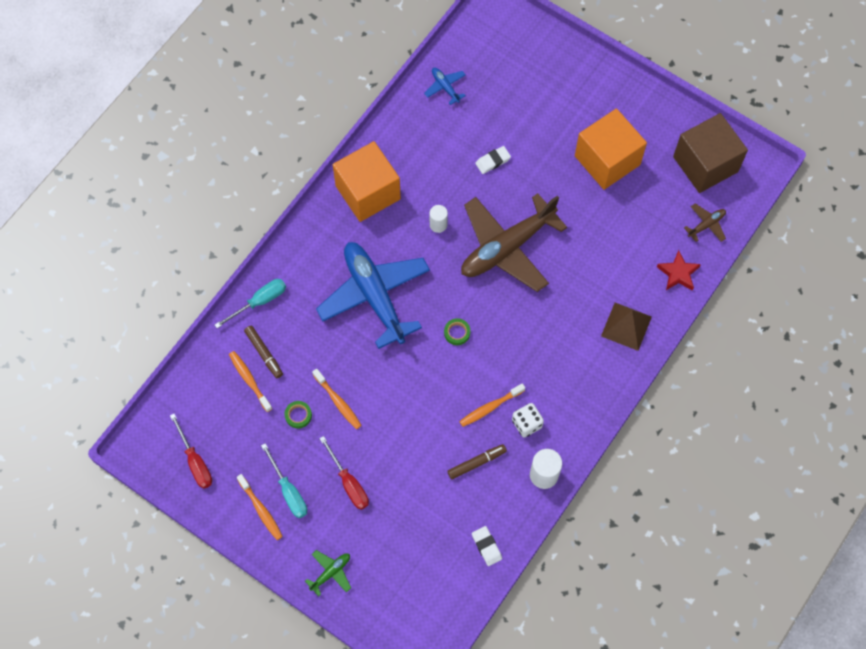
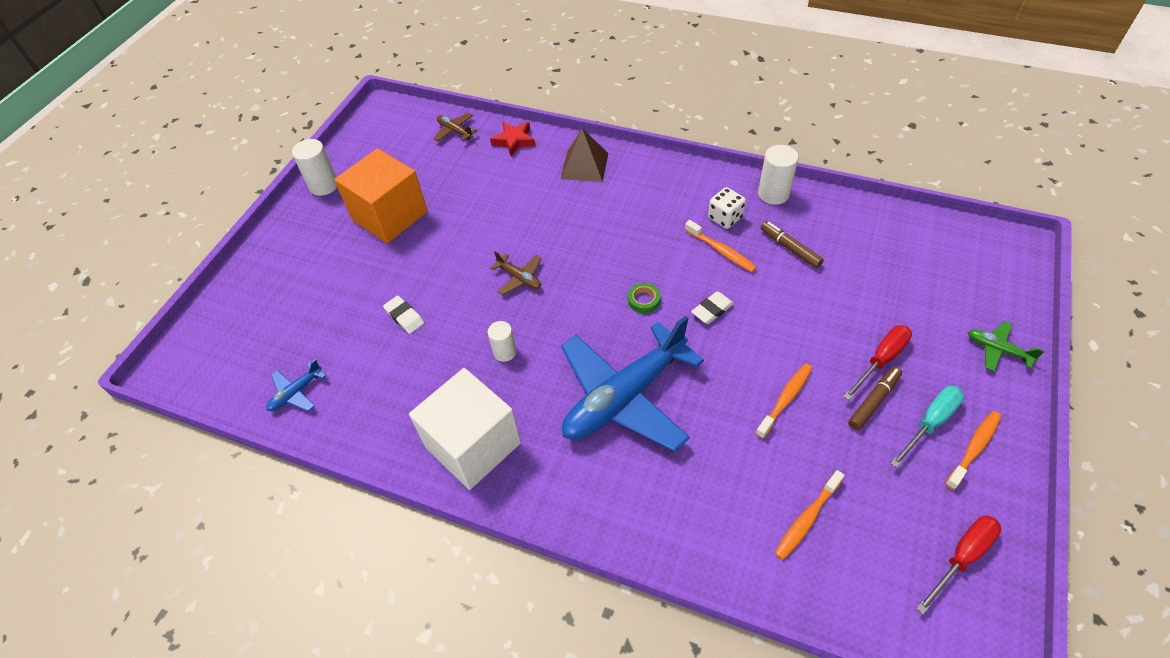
camera: 100 degrees left, 15 degrees down
turquoise screwdriver [215,279,286,328] -> none
brown marker [244,326,283,378] -> brown marker moved to [848,366,902,430]
green tape [285,401,312,429] -> none
orange cube [333,141,401,222] -> white cube [409,368,521,490]
brown plane [461,193,567,292] -> brown plane [490,251,542,295], size x0.41
white eraser [472,526,502,566] -> white eraser moved to [691,291,734,324]
brown cube [673,113,748,193] -> none
none -> white cylinder [292,139,337,196]

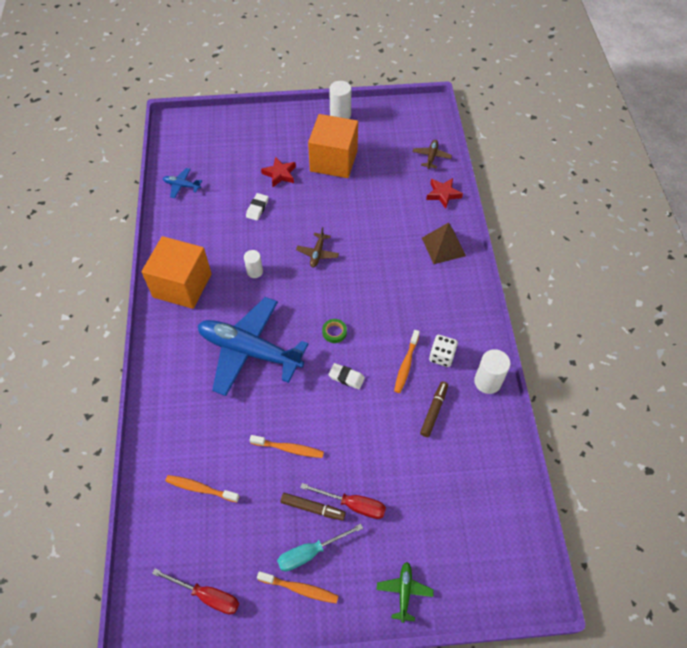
camera: 60 degrees right, 5 degrees up
white cube [409,368,521,490] -> orange cube [141,236,212,309]
turquoise screwdriver [890,386,964,468] -> turquoise screwdriver turned 135 degrees clockwise [277,524,363,572]
none -> red star [261,157,296,187]

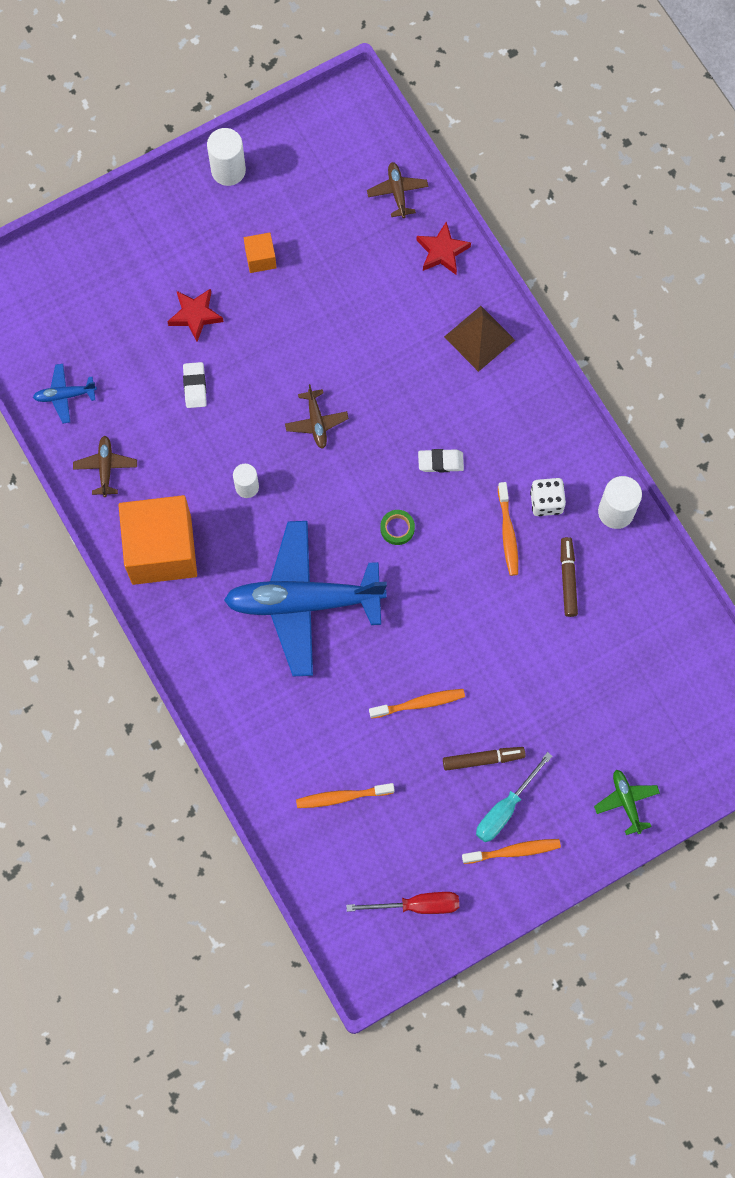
camera: 25 degrees left, 15 degrees up
red screwdriver [300,483,386,519] -> none
orange cube [308,114,358,178] -> orange cube [244,233,277,273], size x0.43
white eraser [328,363,365,389] -> white eraser moved to [418,449,464,472]
none -> brown plane [73,436,137,497]

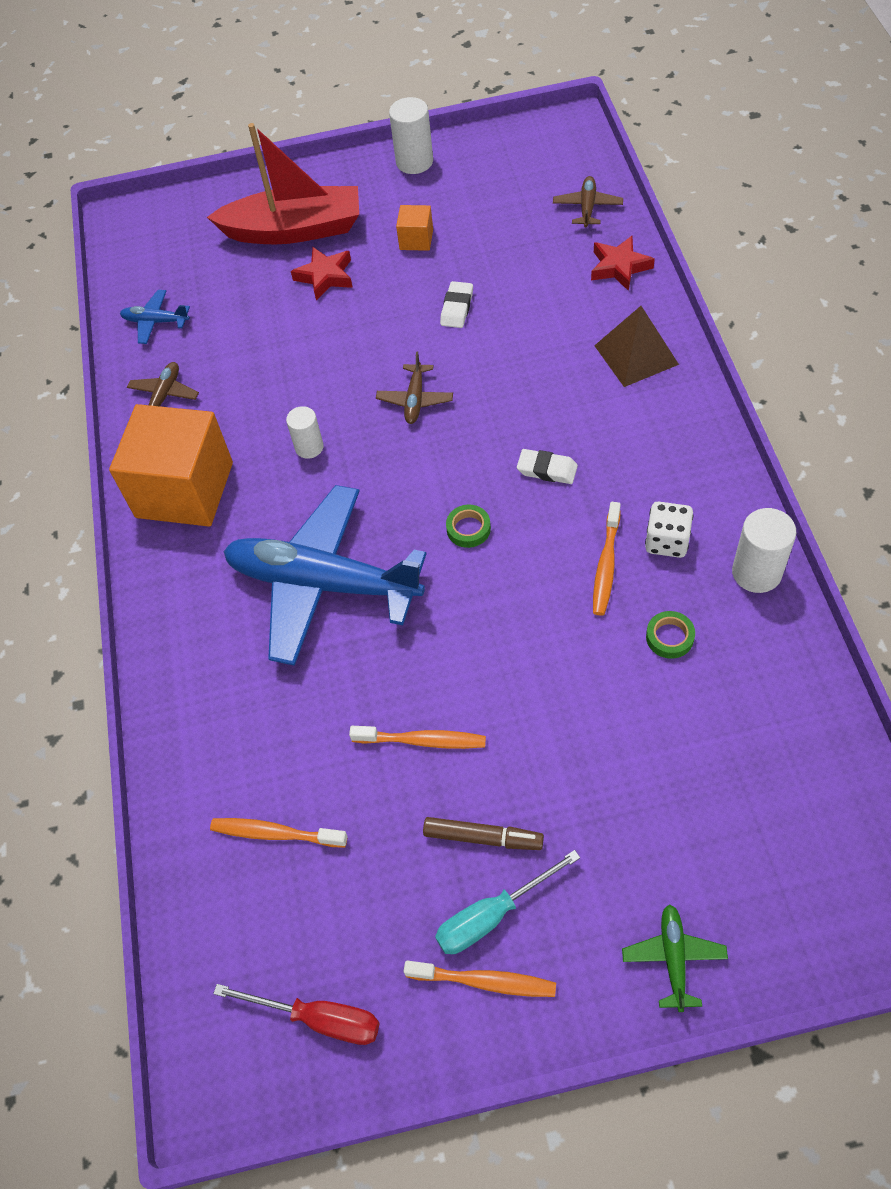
camera: 25 degrees right, 15 degrees down
white eraser [183,362,207,408] -> white eraser moved to [440,281,473,328]
brown marker [561,537,578,617] -> green tape [646,611,695,659]
none -> red boat [207,123,359,244]

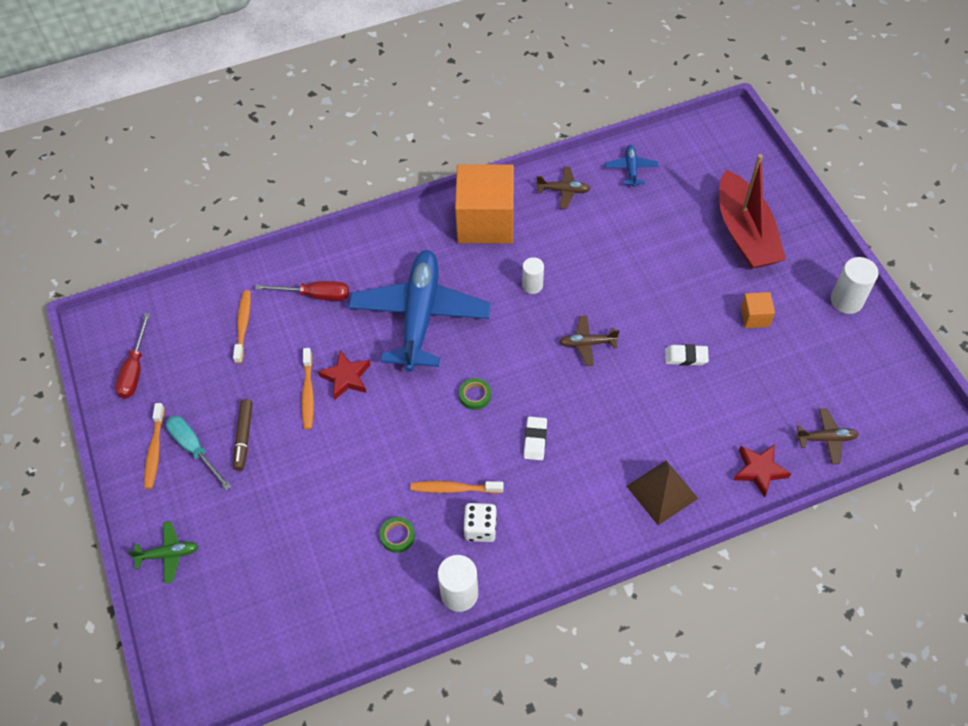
camera: 75 degrees right, 0 degrees up
red star [291,247,353,300] -> red star moved to [318,350,370,400]
none -> red screwdriver [255,281,349,301]

